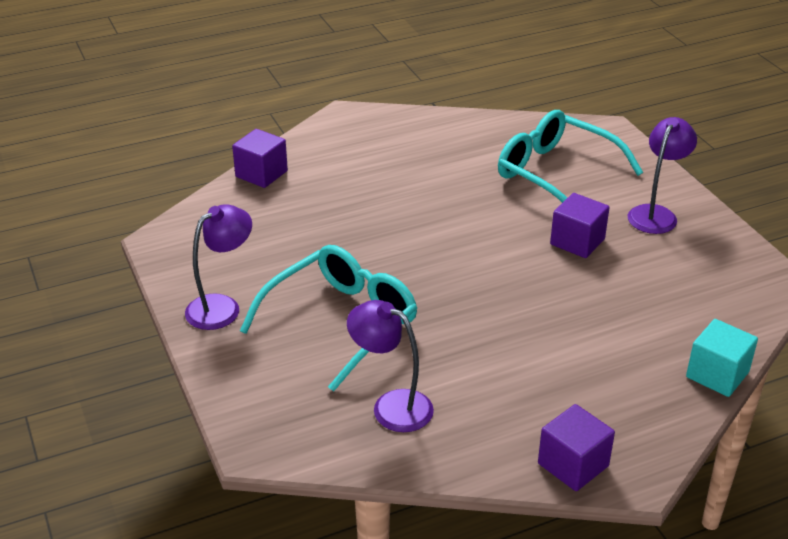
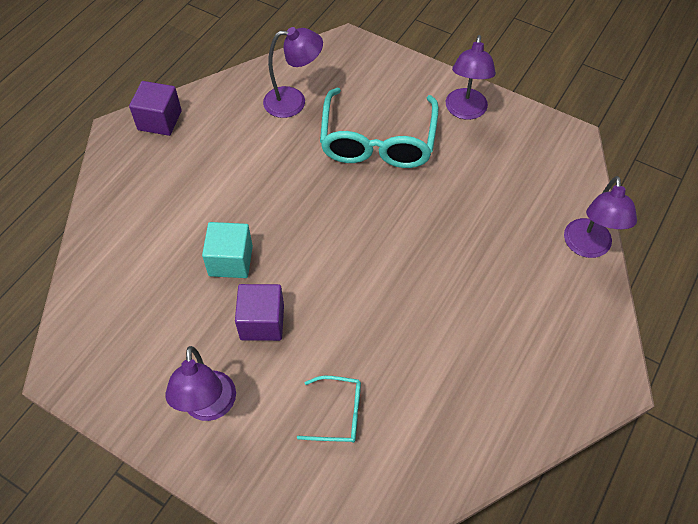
camera: 145 degrees right, 20 degrees up
purple cube [232,129,288,188] -> purple lamp [564,176,637,258]
turquoise glasses [498,110,643,203] -> turquoise glasses [297,376,361,443], size x0.48
turquoise cube [686,319,758,397] -> turquoise cube moved to [202,222,253,278]

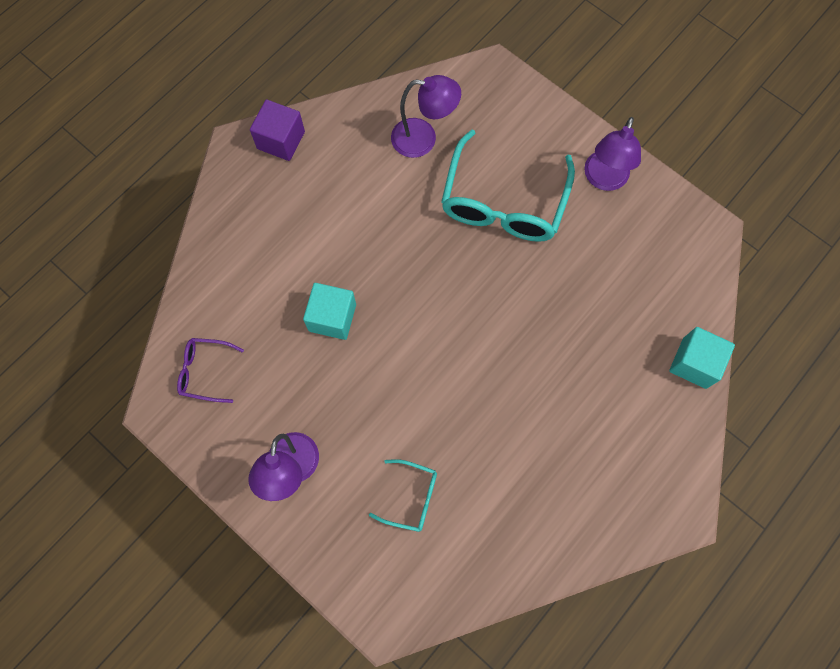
camera: 10 degrees right, 15 degrees up
purple cube [235,284,284,341] -> none
purple lamp [564,176,637,258] -> turquoise cube [669,327,735,389]
none -> purple glasses [177,338,244,403]

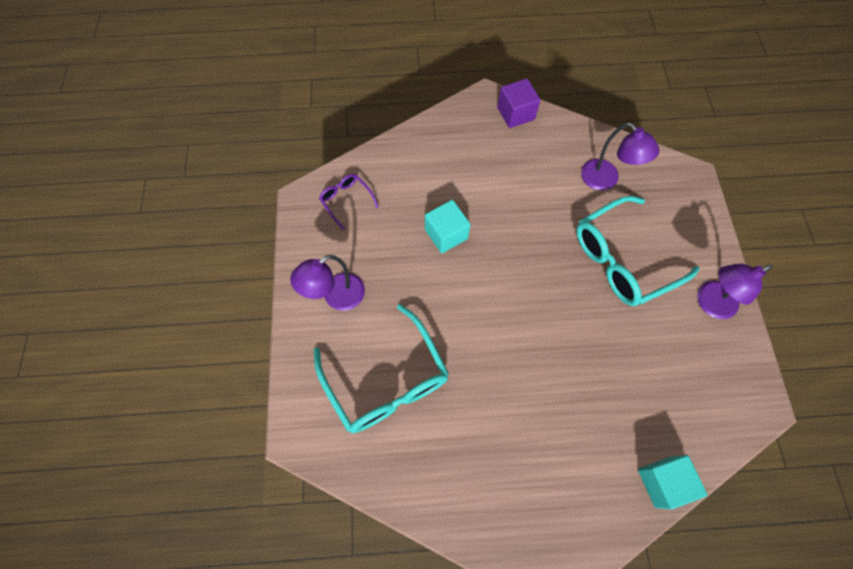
camera: 45 degrees right, 5 degrees down
turquoise glasses [369,459,437,532] -> turquoise glasses [314,304,449,433], size x2.09

